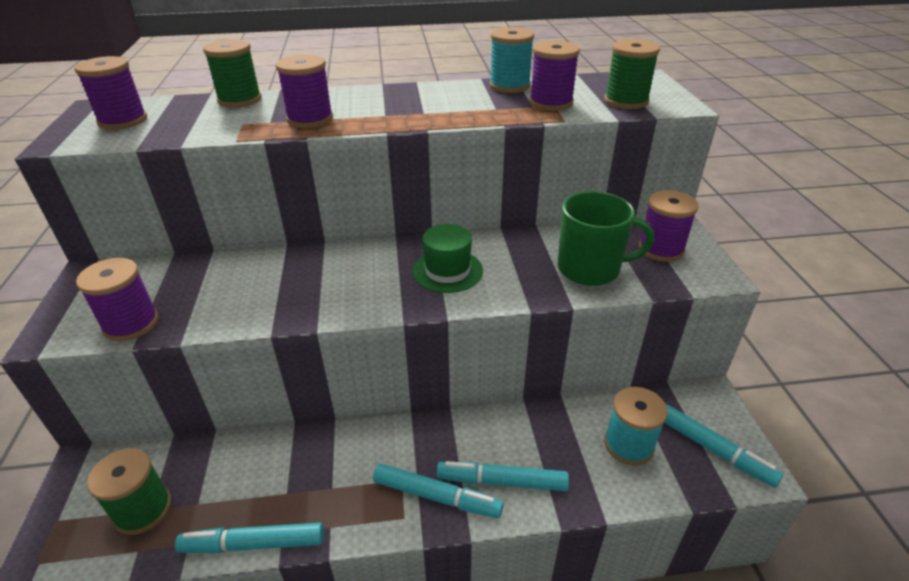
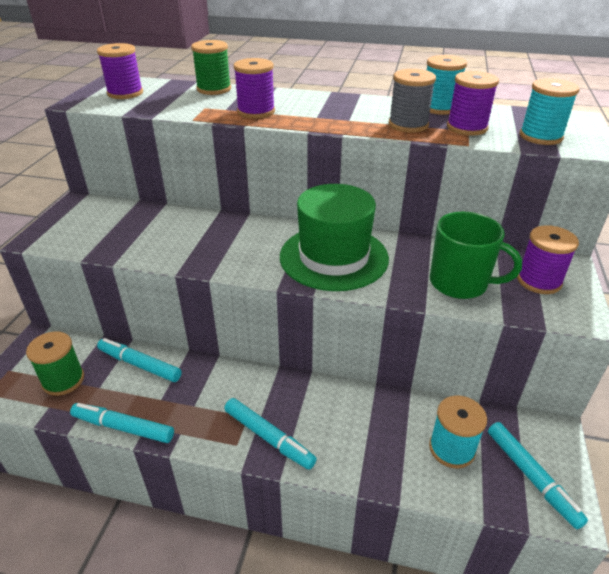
camera: 20 degrees right, 0 degrees up
purple spool [76,258,159,341] -> none
green hat [412,224,483,293] -> green hat [280,184,389,291], size x1.78
turquoise marker [437,461,569,491] -> turquoise marker moved to [97,338,182,382]
green spool [604,39,660,109] -> turquoise spool [519,78,579,145]
none -> grey spool [389,69,436,133]

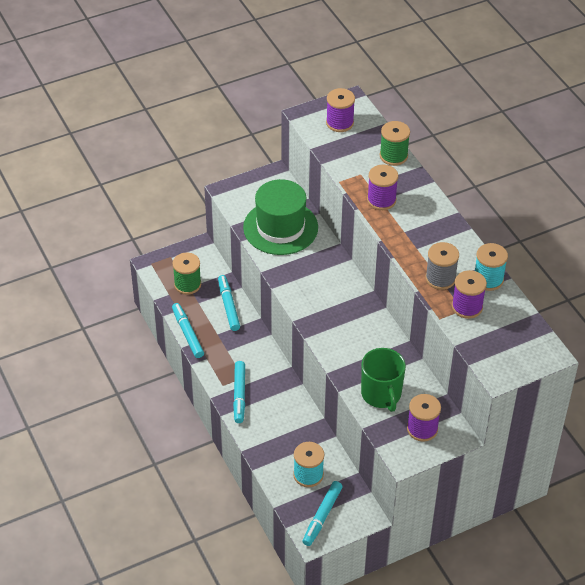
camera: 50 degrees right, 10 degrees up
green hat [280,184,389,291] -> green hat moved to [243,179,318,255]
turquoise spool [519,78,579,145] -> none

